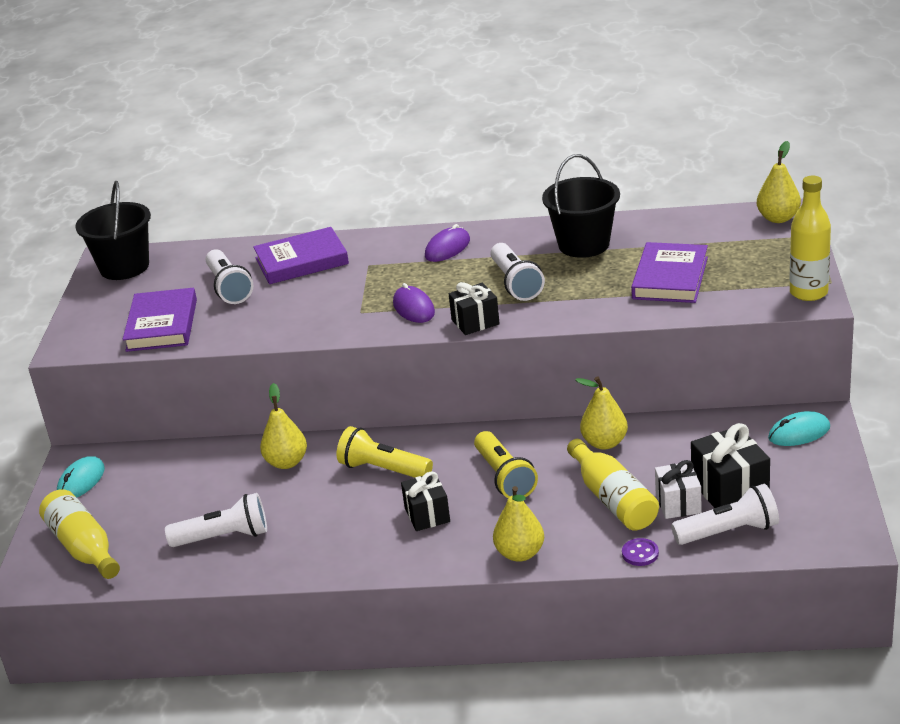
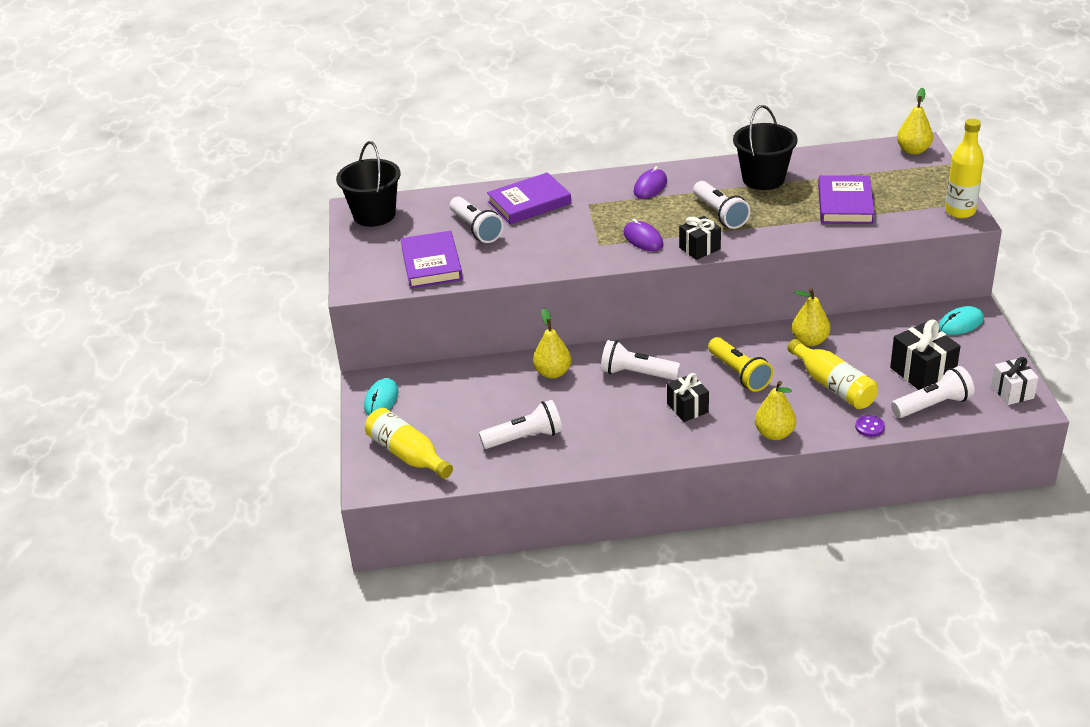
camera: 10 degrees left, 5 degrees up
yellow flashlight [337,426,433,478] -> white flashlight [601,340,681,380]
white gift [655,460,702,519] -> white gift moved to [991,357,1039,405]

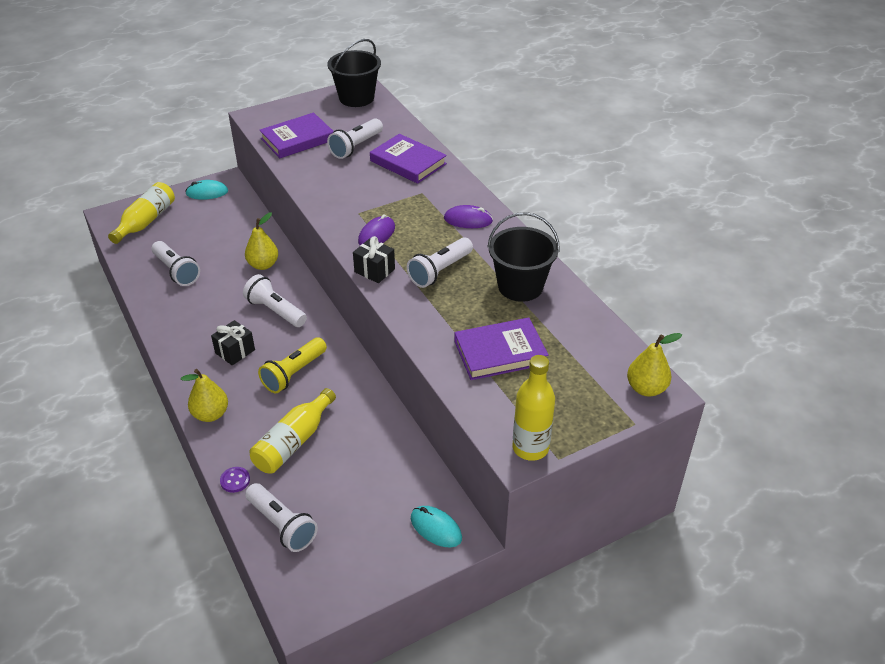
camera: 65 degrees right, 5 degrees up
white flashlight [601,340,681,380] -> white flashlight turned 45 degrees counterclockwise [243,274,307,327]
yellow pear [792,288,830,346] -> none
black gift [890,319,961,390] -> none
white gift [991,357,1039,405] -> none

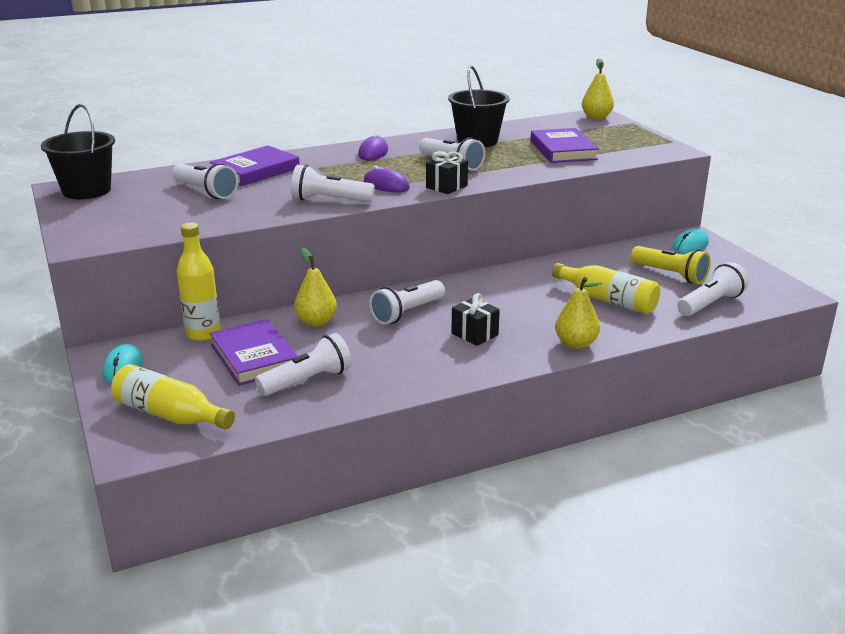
camera: 85 degrees left, 15 degrees down
purple button [220,467,250,493] -> none
yellow flashlight [258,337,327,393] -> yellow flashlight moved to [631,246,711,284]
purple book [259,113,334,158] -> purple book moved to [210,319,298,386]
yellow bottle [513,355,555,461] -> yellow bottle moved to [177,223,221,341]
none -> white flashlight [291,165,375,202]

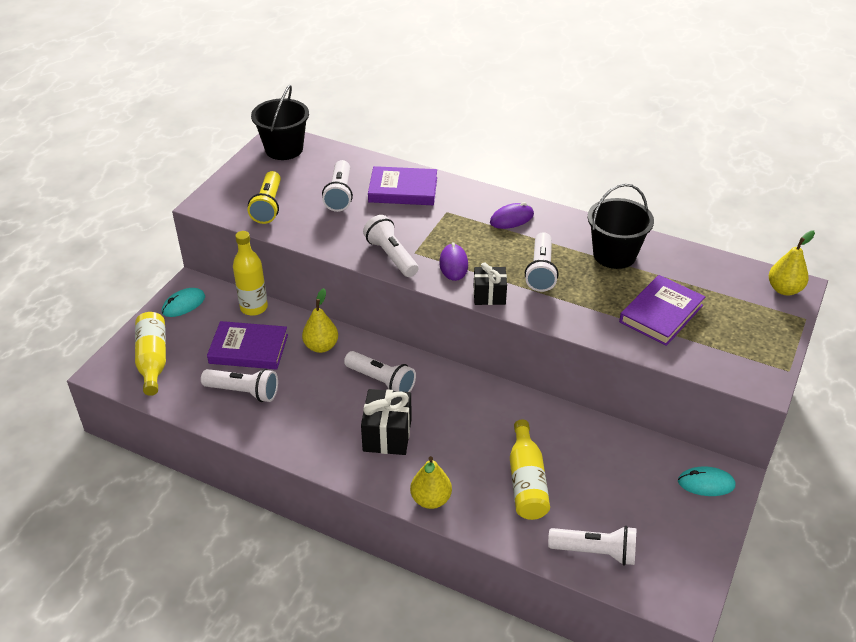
camera: 50 degrees right, 15 degrees up
purple book [210,319,298,386] -> purple book turned 75 degrees clockwise [207,321,288,369]
white flashlight [369,280,445,325] -> white flashlight turned 150 degrees counterclockwise [344,351,416,392]
black gift [451,293,500,346] -> black gift [361,389,412,455], size x1.50
yellow flashlight [631,246,711,284] -> yellow flashlight moved to [248,171,281,224]

